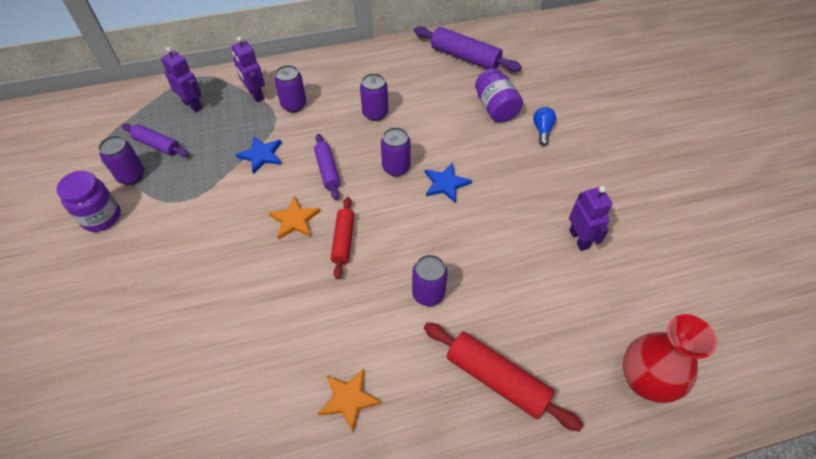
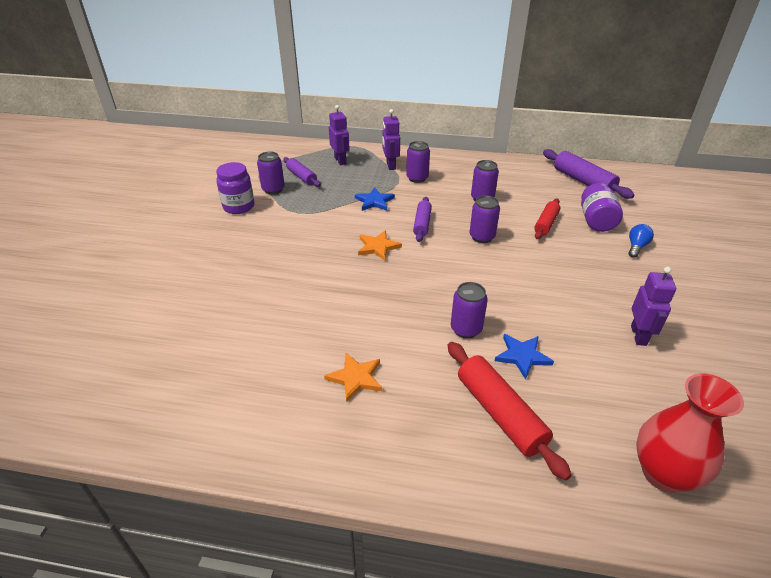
camera: 25 degrees right, 15 degrees down
red rolling pin [331,197,355,279] -> red rolling pin moved to [534,198,560,239]
blue star [425,162,472,203] -> blue star moved to [495,334,554,379]

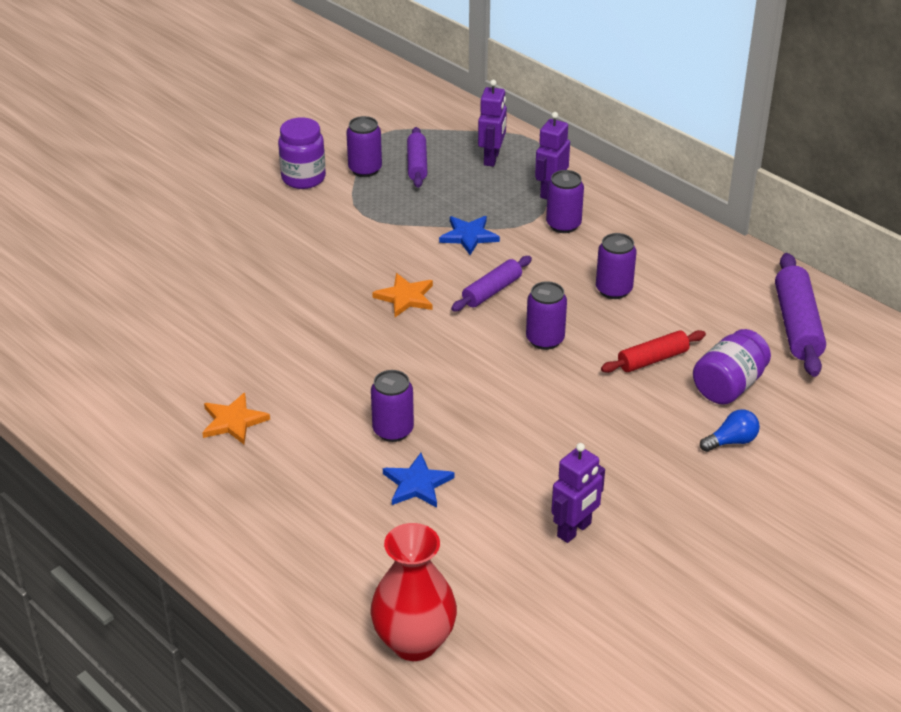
camera: 35 degrees right, 0 degrees up
red rolling pin [447,342,572,480] -> none

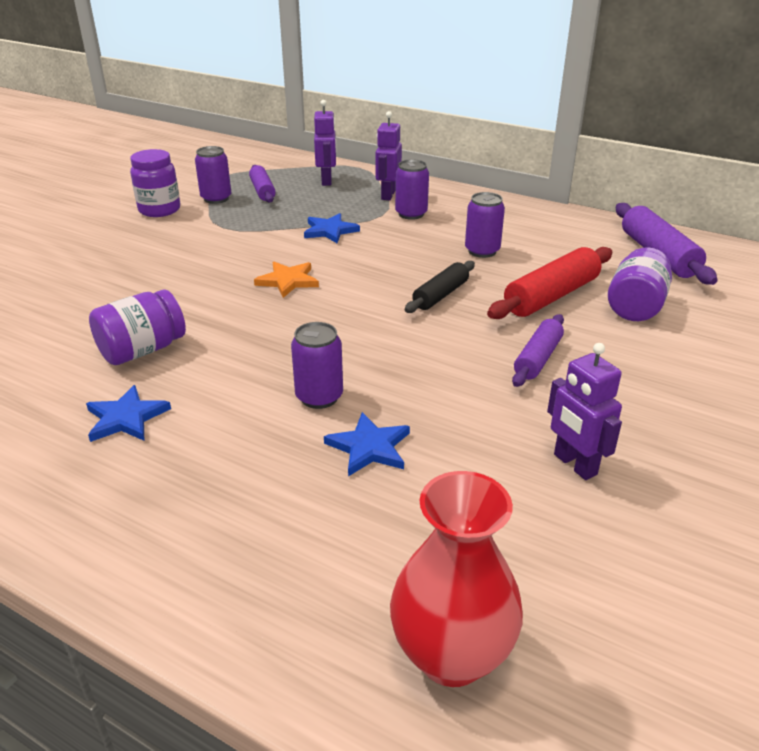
camera: 15 degrees left, 5 degrees down
orange star [202,393,270,444] -> blue star [86,385,171,442]
purple rolling pin [451,256,532,311] -> purple rolling pin moved to [512,314,564,387]
purple can [526,281,567,350] -> black rolling pin [405,261,475,313]
purple robot [551,443,605,543] -> purple robot turned 120 degrees clockwise [547,343,622,480]
red rolling pin [601,330,706,373] -> red rolling pin [487,247,612,319], size x1.58
blue light bulb [700,409,760,452] -> none
none -> purple jar [89,289,186,365]

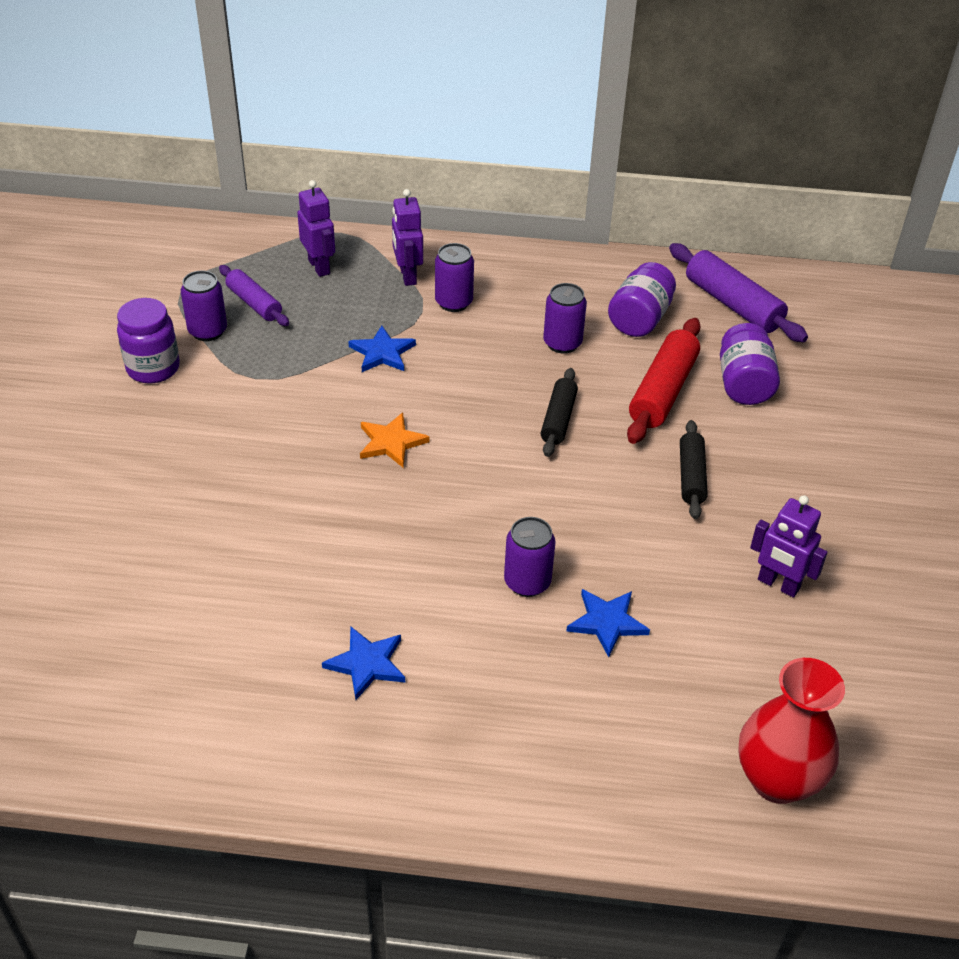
camera: 25 degrees left, 10 degrees up
purple jar [89,289,186,365] -> purple jar moved to [608,262,676,337]
purple rolling pin [512,314,564,387] -> black rolling pin [680,420,708,519]

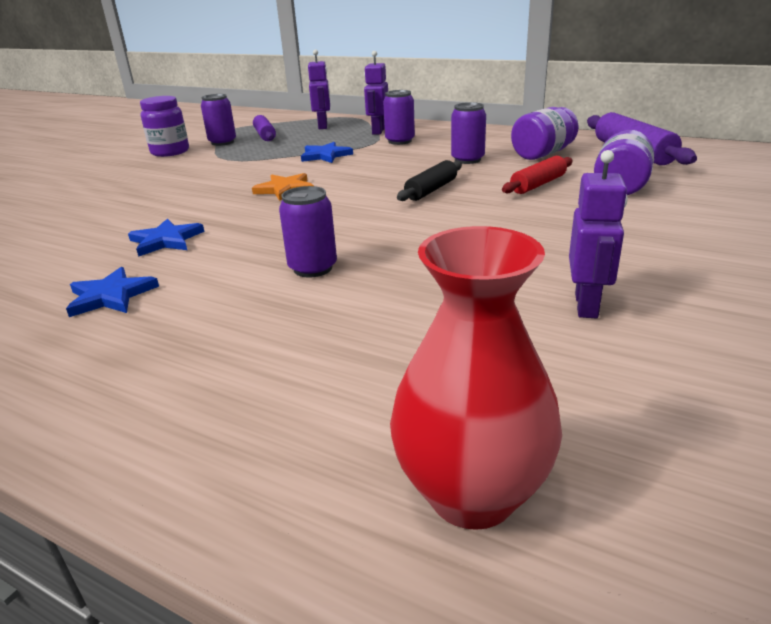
camera: 25 degrees right, 15 degrees down
blue star [566,589,650,657] -> blue star moved to [128,219,205,257]
red rolling pin [627,318,701,444] -> red rolling pin [502,156,573,194], size x0.63
black rolling pin [680,420,708,519] -> none
purple robot [750,495,827,598] -> purple robot turned 135 degrees counterclockwise [569,150,628,318]

